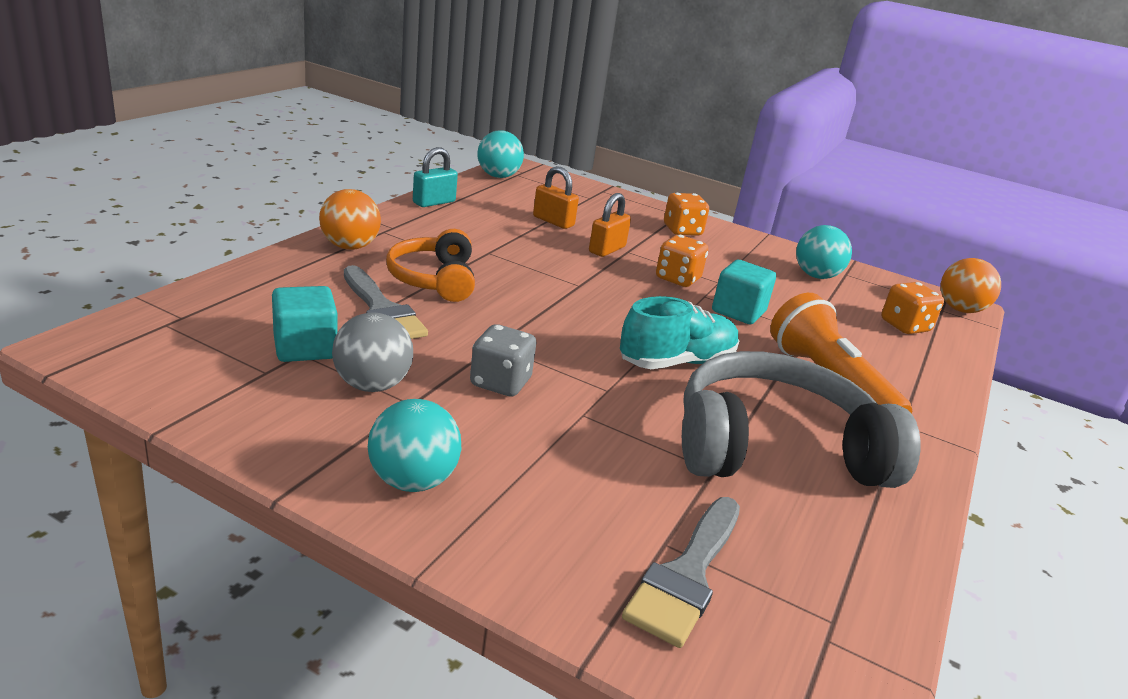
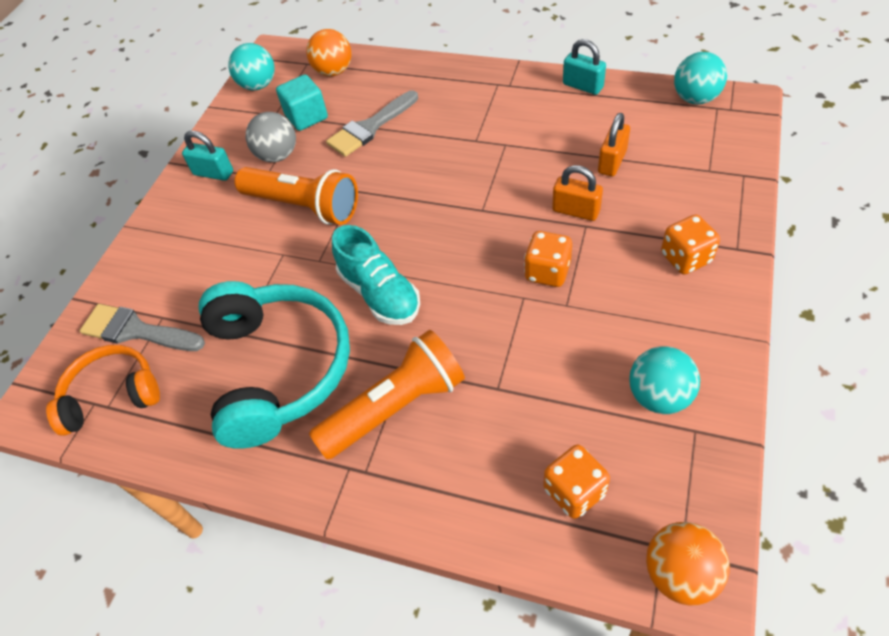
camera: 90 degrees right, 25 degrees up
orange ball [319,189,381,250] -> orange ball moved to [306,29,351,77]
turquoise ball [368,399,461,492] -> turquoise ball moved to [228,43,275,90]
orange headphones [386,229,475,302] -> orange headphones moved to [46,345,160,436]
grey dice [470,324,537,397] -> orange flashlight [234,167,358,225]
grey headphones [682,351,921,488] -> turquoise headphones [199,281,350,449]
turquoise cube [712,260,776,324] -> none
none -> turquoise padlock [182,131,233,181]

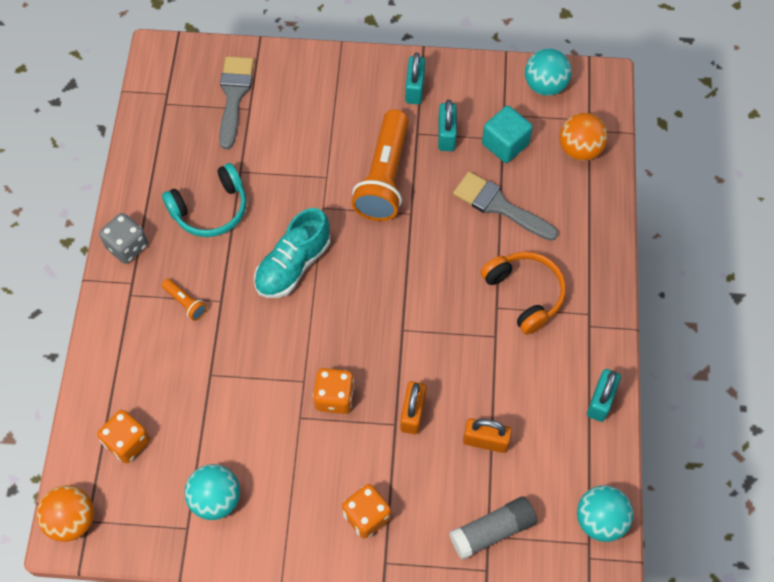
camera: 70 degrees right, 10 degrees up
orange headphones [46,345,160,436] -> orange headphones moved to [481,252,566,335]
turquoise headphones [199,281,350,449] -> turquoise headphones [162,163,246,237], size x0.60
grey ball [246,112,296,162] -> turquoise padlock [438,100,457,151]
orange flashlight [309,330,465,460] -> orange flashlight [162,279,207,321], size x0.43
none -> grey dice [99,213,148,264]
none -> grey glue stick [449,496,537,560]

